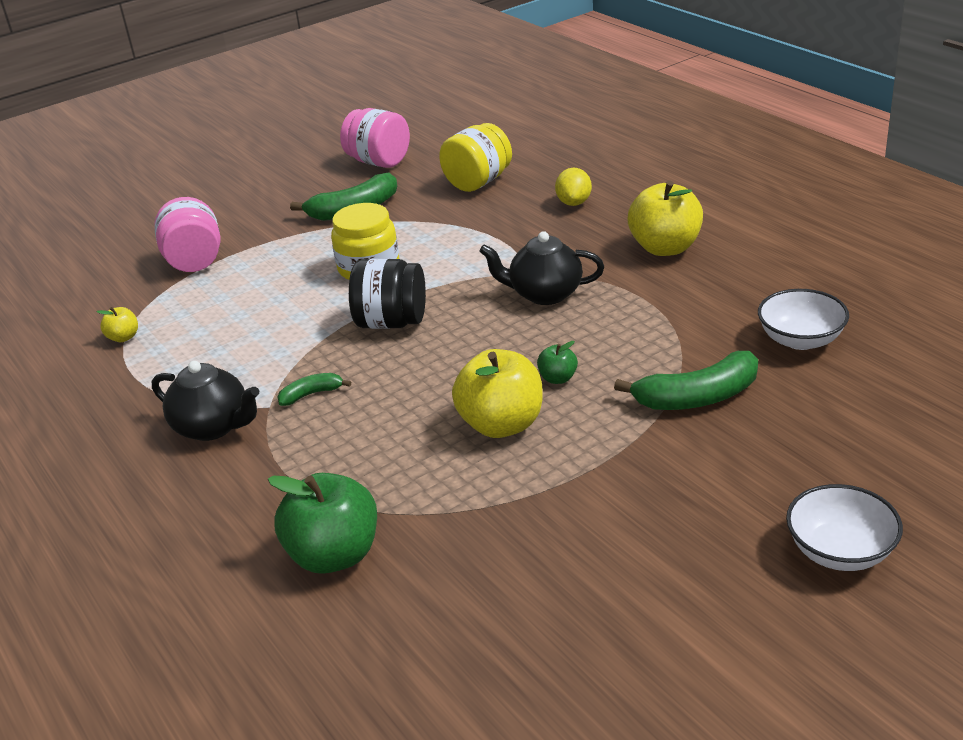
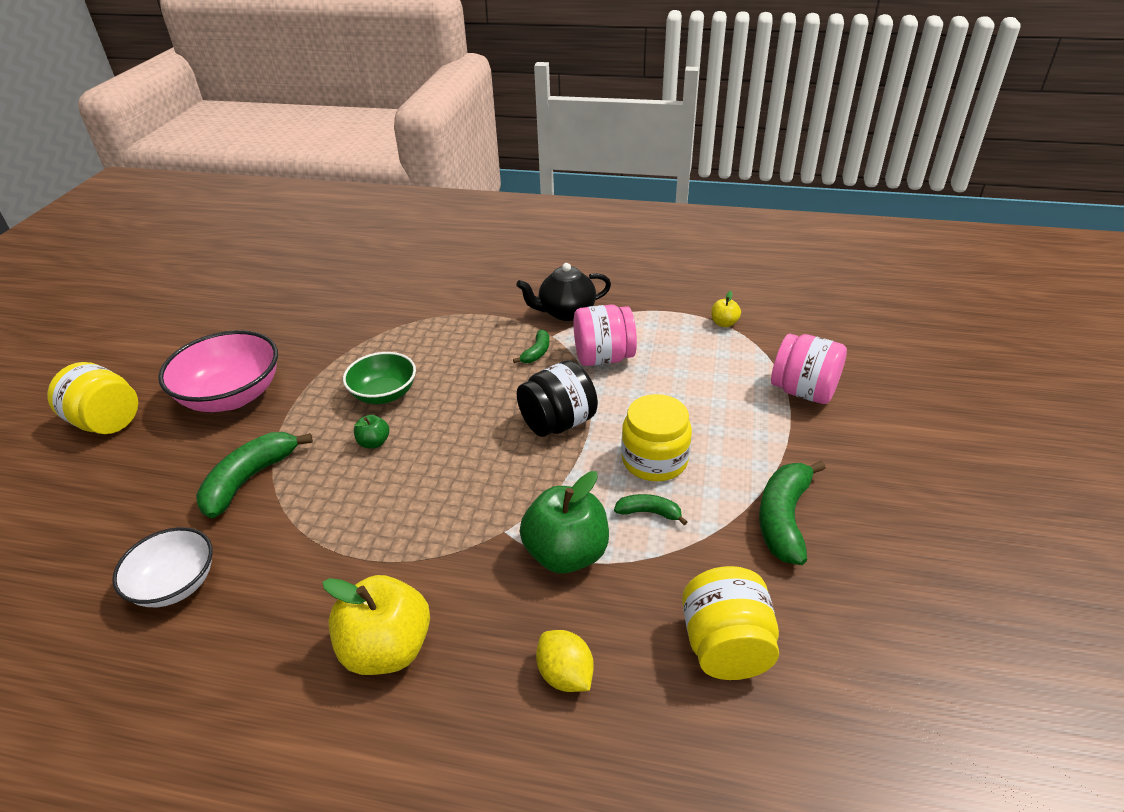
camera: 135 degrees right, 5 degrees up
green apple [268,473,377,574] -> green apple moved to [520,471,609,573]
pink jar [340,108,410,168] -> pink jar moved to [574,304,637,366]
yellow apple [452,349,542,438] -> green bowl [343,352,416,404]
black teapot [479,231,604,305] -> none
white bowl [786,484,903,571] -> yellow jar [47,362,138,434]
none -> pink bowl [158,330,278,412]
none -> green banana [614,494,687,525]

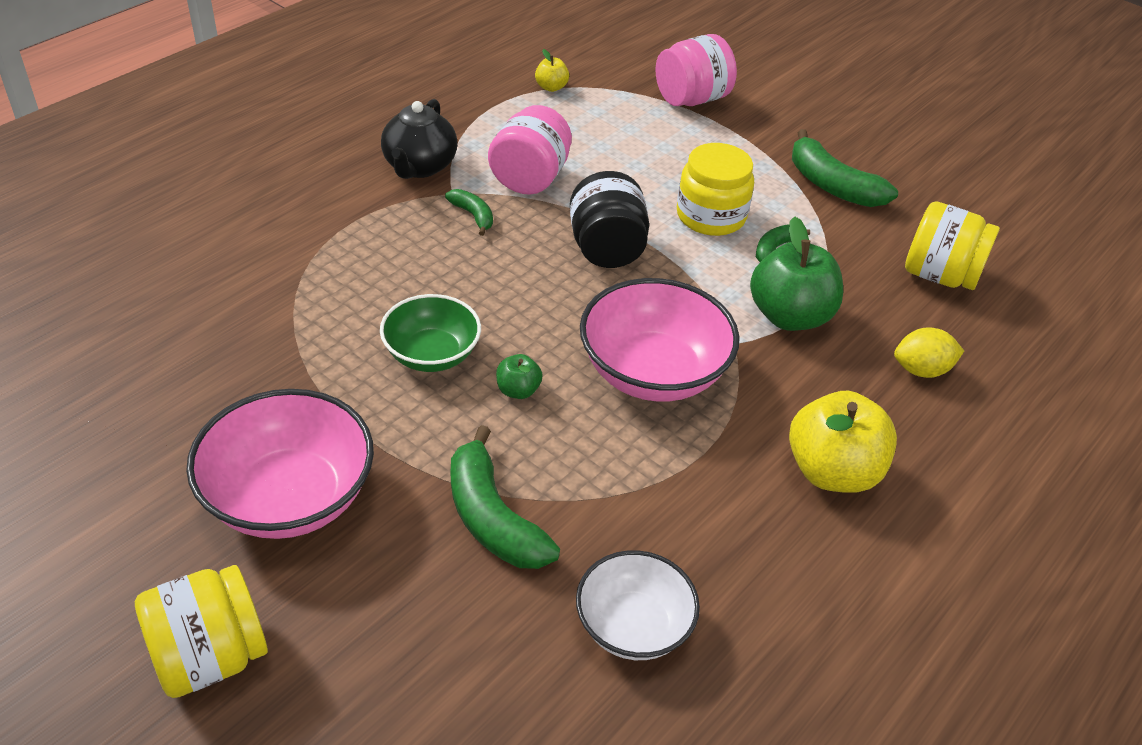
camera: 65 degrees left, 5 degrees up
none -> pink bowl [580,278,740,401]

